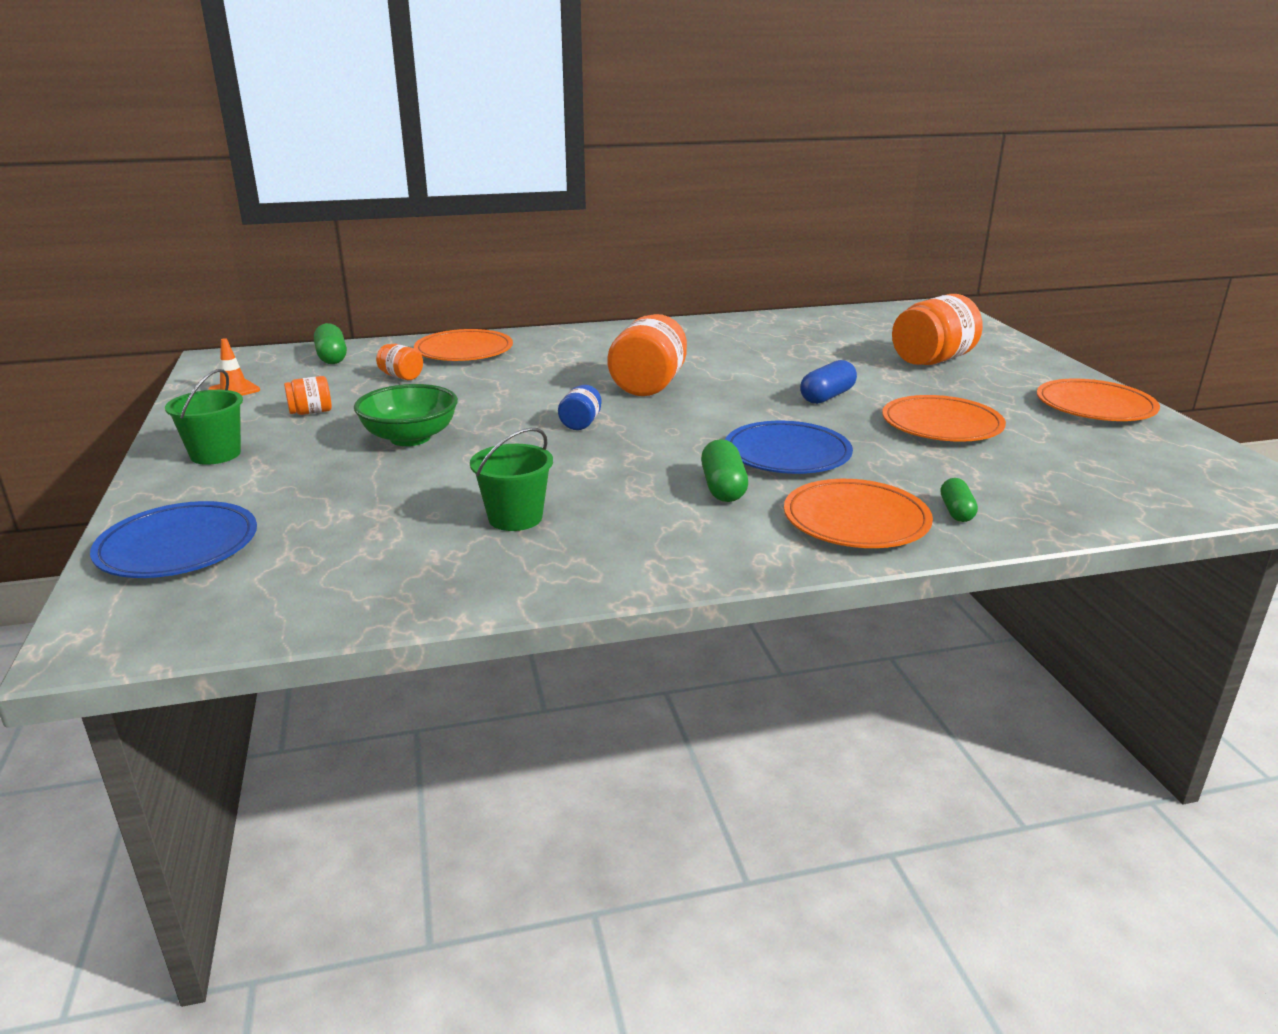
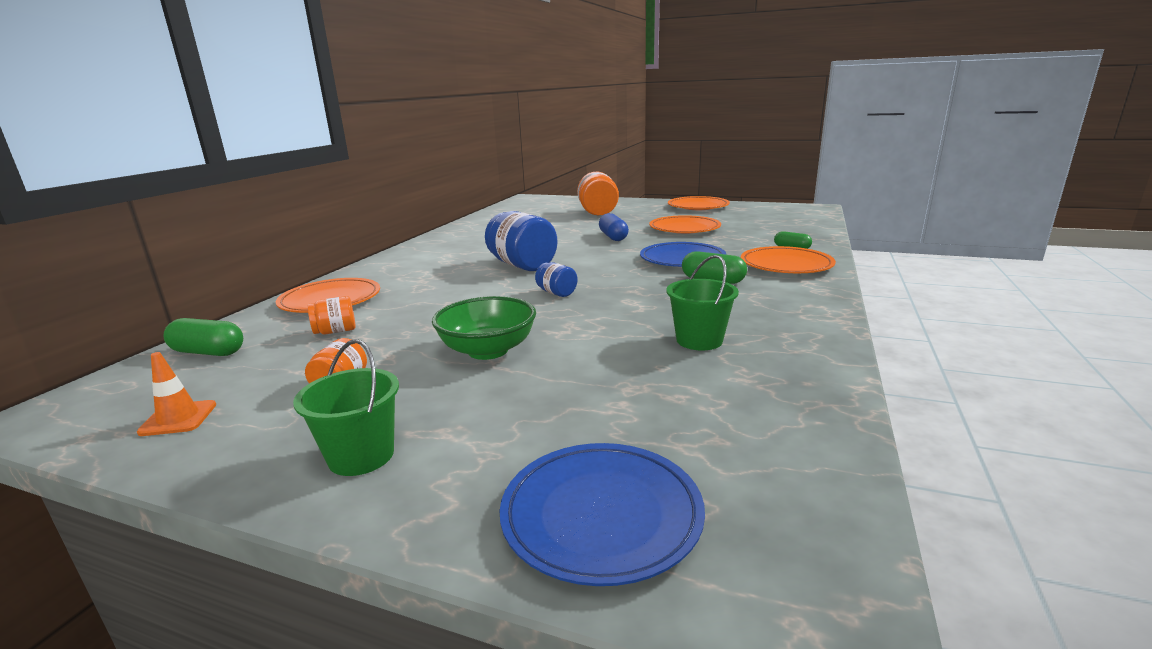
camera: 55 degrees left, 5 degrees down
orange jar [607,314,687,396] -> blue jar [485,211,558,271]

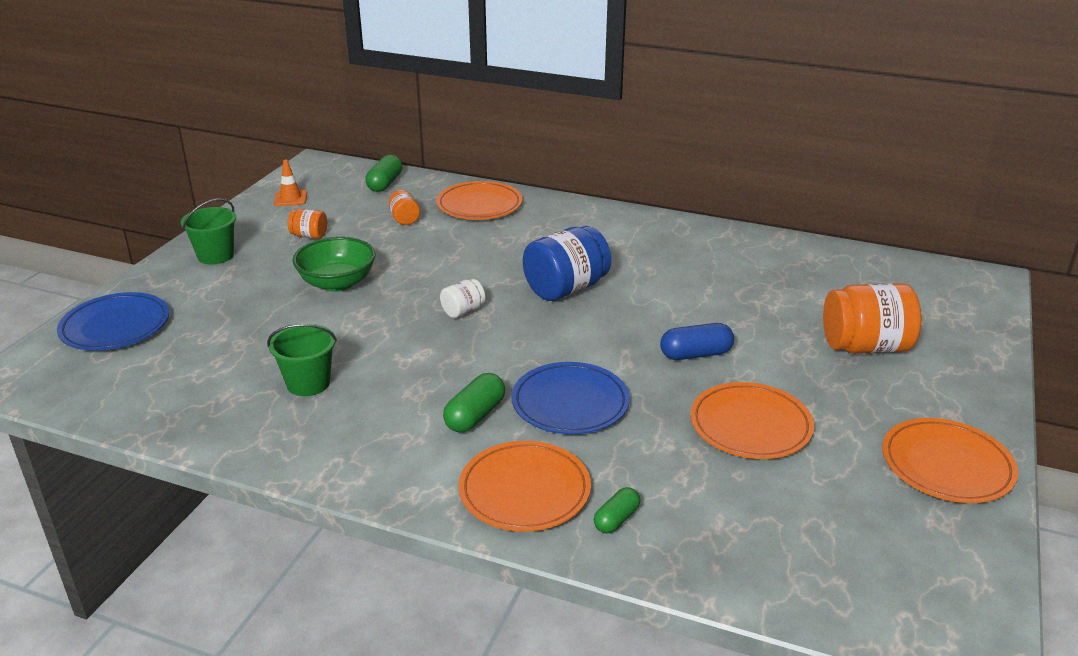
camera: 90 degrees right, 10 degrees up
blue jar [535,262,577,297] -> white jar [440,279,485,318]

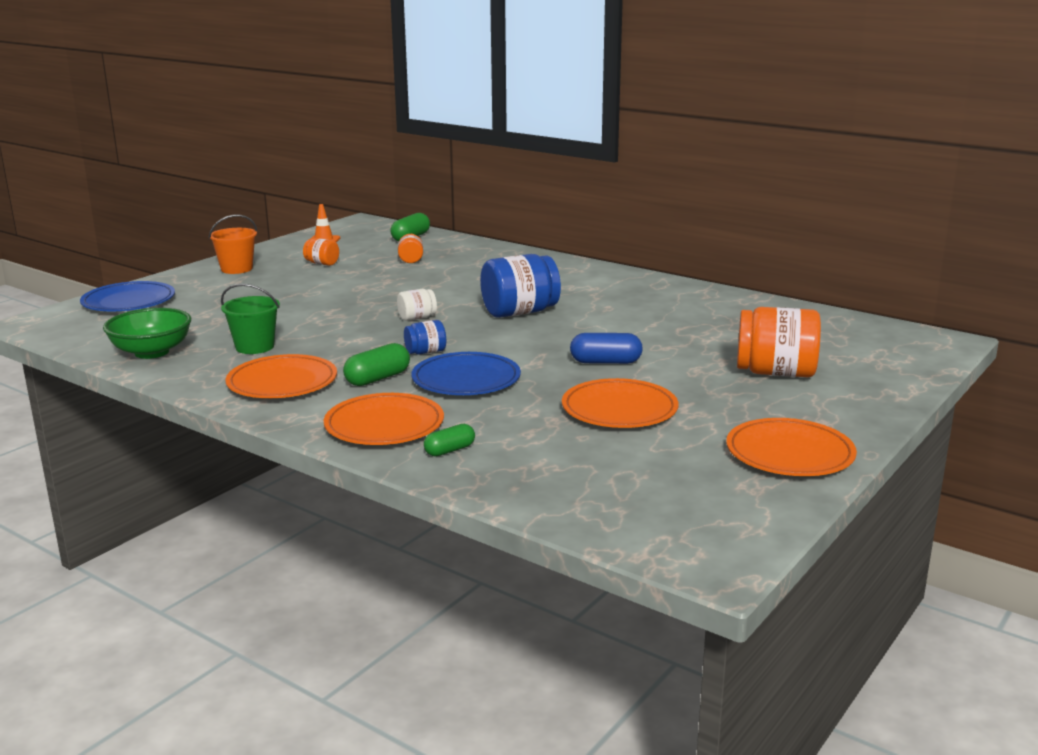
camera: 15 degrees right, 10 degrees down
green bucket [181,199,236,265] -> orange bucket [209,215,257,274]
green bowl [293,237,375,292] -> green bowl moved to [103,308,191,359]
orange plate [436,181,522,220] -> orange plate moved to [226,354,337,398]
none -> blue jar [404,320,446,355]

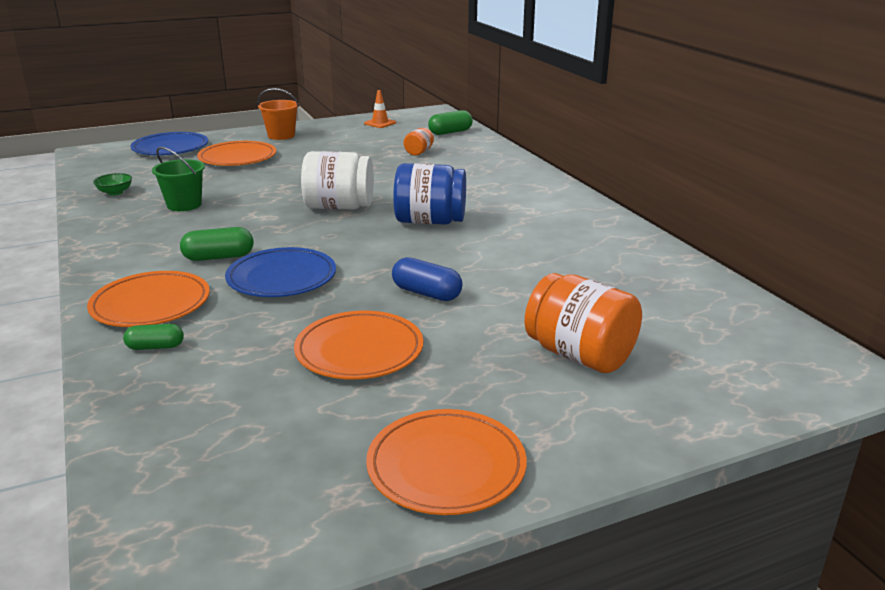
camera: 30 degrees right, 5 degrees up
green bowl [103,308,191,359] -> green bowl [93,173,132,195], size x0.52
orange plate [226,354,337,398] -> orange plate moved to [197,141,276,166]
orange jar [303,238,339,266] -> none
white jar [397,289,437,321] -> white jar [301,151,374,210], size x2.02
blue jar [404,320,446,355] -> none

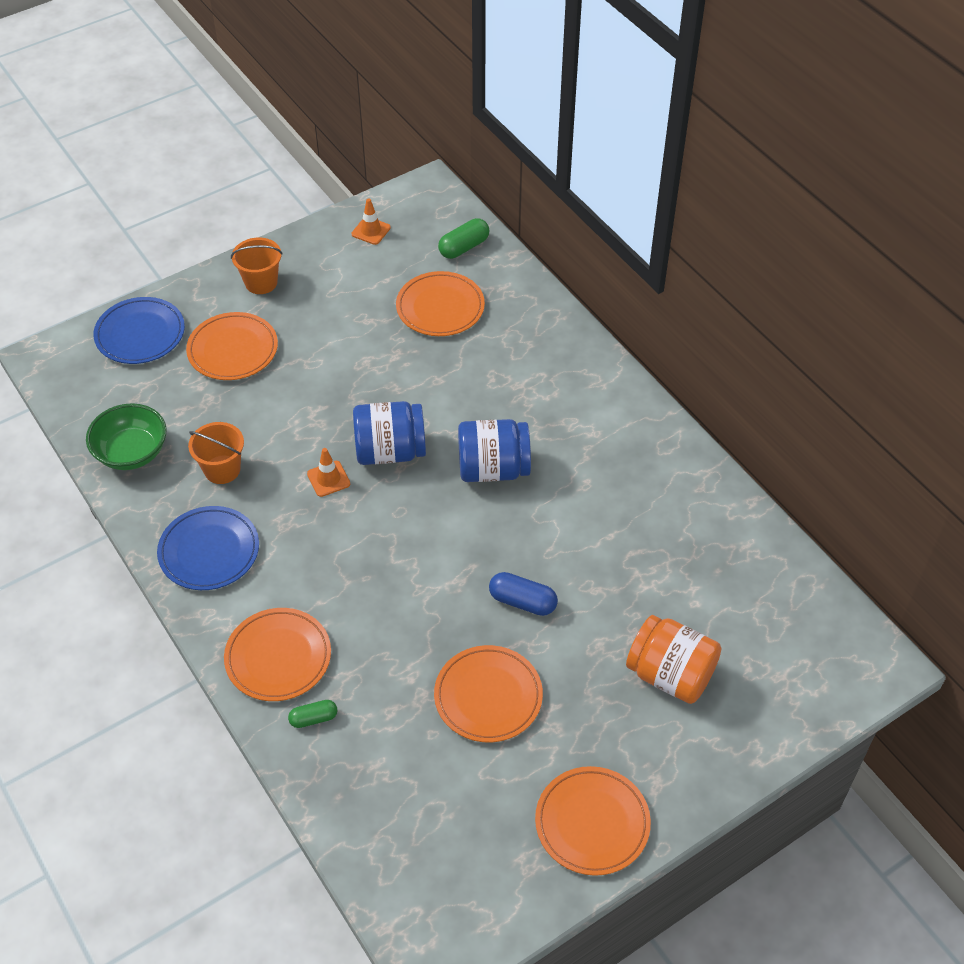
camera: 10 degrees left, 25 degrees up
green bowl [93,173,132,195] -> green bowl [86,403,167,470], size x1.93
green bucket [152,147,205,211] -> orange bucket [188,422,244,484]
green capsule [180,227,254,261] -> none
blue plate [225,247,336,297] -> blue plate moved to [157,506,259,590]
white jar [301,151,374,210] -> blue jar [353,401,426,465]
orange jar [404,128,434,156] -> orange plate [396,271,485,336]
none -> orange traffic cone [307,448,350,497]

